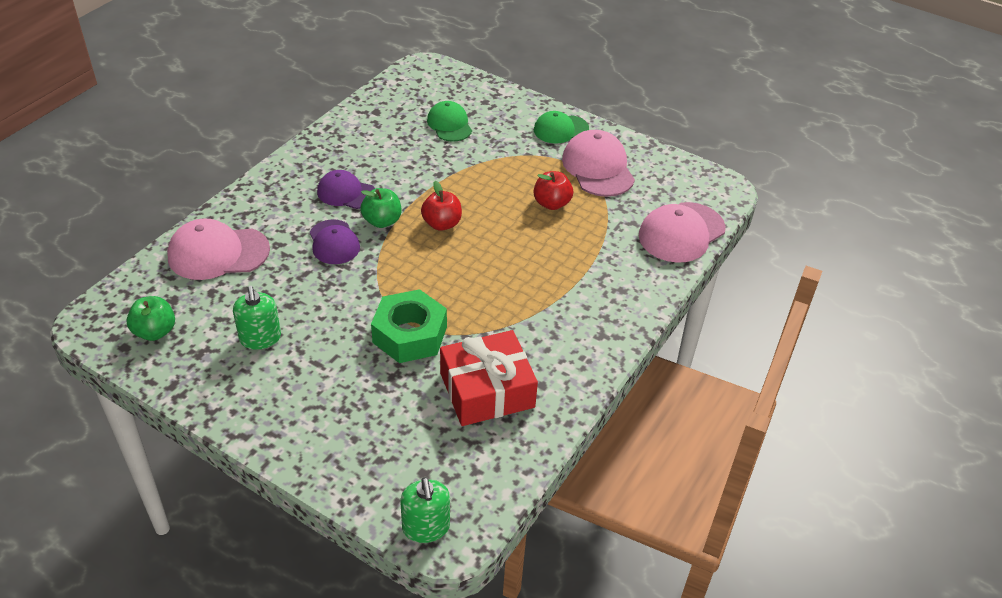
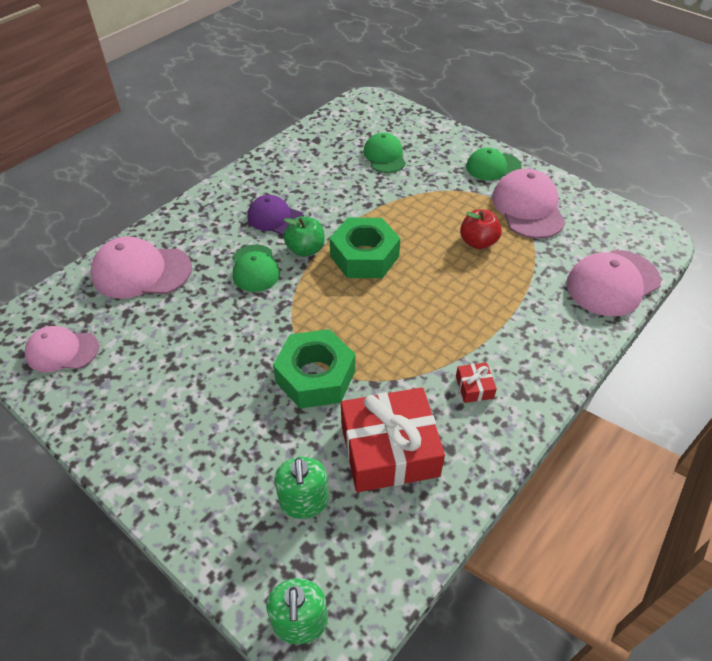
camera: 10 degrees right, 5 degrees up
green apple [126,296,175,341] -> pink cap [25,326,99,373]
green soap dispenser [233,286,281,350] -> green soap dispenser moved to [274,457,328,519]
purple cap [310,219,360,264] -> green cap [233,245,280,292]
red apple [421,181,462,231] -> green nut [330,218,400,278]
none -> red gift [456,362,497,403]

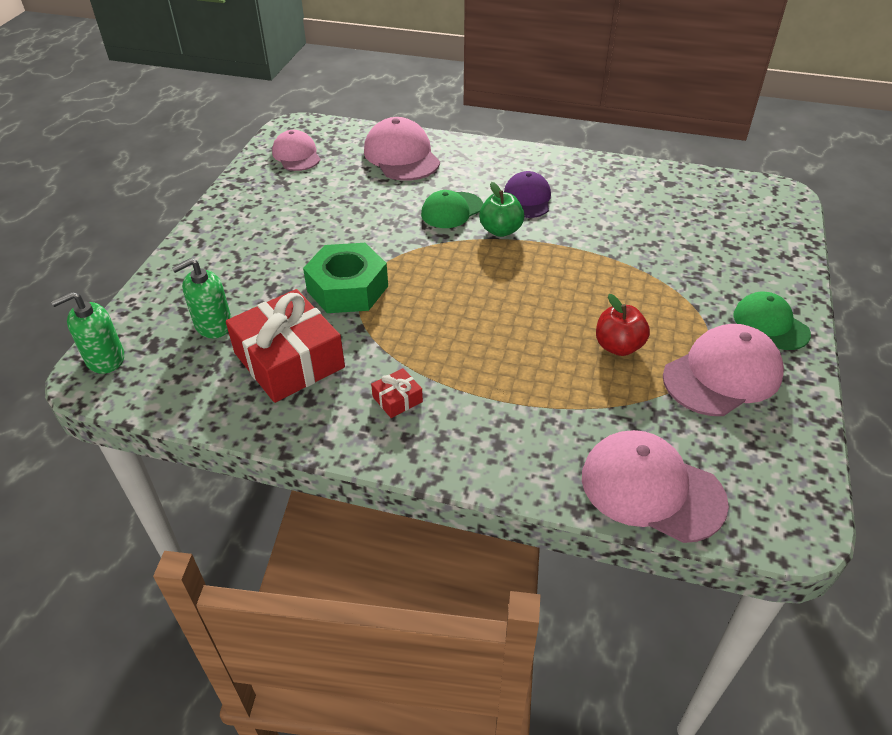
camera: 65 degrees right, 5 degrees down
green nut [330,218,400,278] -> none
green cap [363,132,406,173] -> none

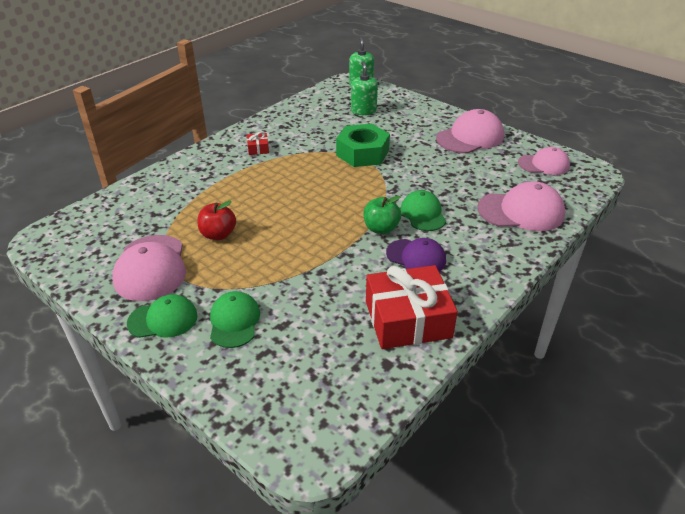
camera: 115 degrees right, 5 degrees down
red gift [226,289,345,403] -> red gift moved to [366,265,458,349]
pink cap [582,430,729,543] -> pink cap moved to [436,109,504,153]
none -> green cap [210,291,260,348]

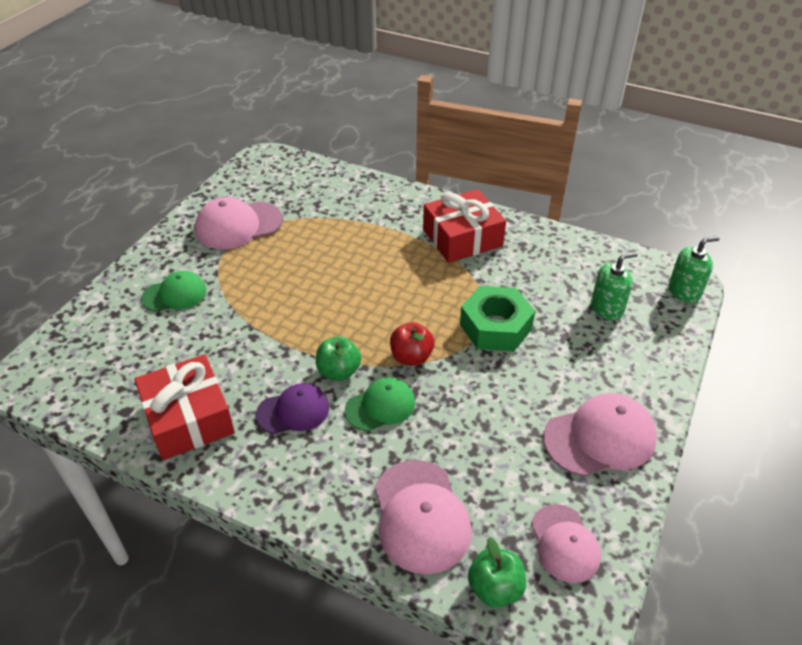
camera: 75 degrees right, 5 degrees up
green cap [127,294,198,338] -> none
red apple [197,201,236,240] -> red apple moved to [390,322,435,366]
red gift [247,132,269,155] -> red gift [423,189,506,263], size x2.38
purple cap [386,238,446,271] -> purple cap turned 120 degrees counterclockwise [256,383,329,434]
pink cap [436,109,504,153] -> pink cap turned 60 degrees counterclockwise [543,393,657,477]
none -> green apple [468,537,526,608]

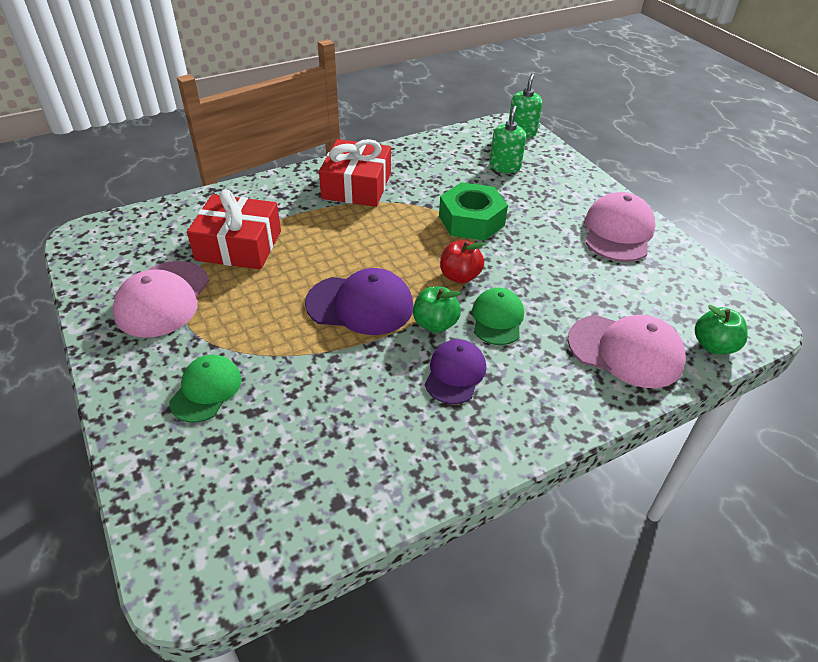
camera: 55 degrees left, 0 degrees up
red gift [134,354,235,460] -> red gift moved to [187,189,281,269]
pink cap [531,504,601,583] -> none
none -> purple cap [305,268,413,335]

